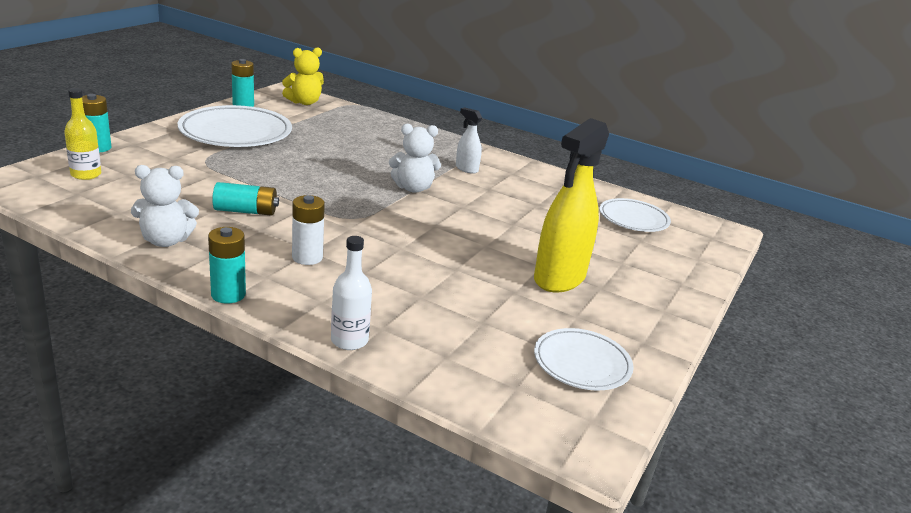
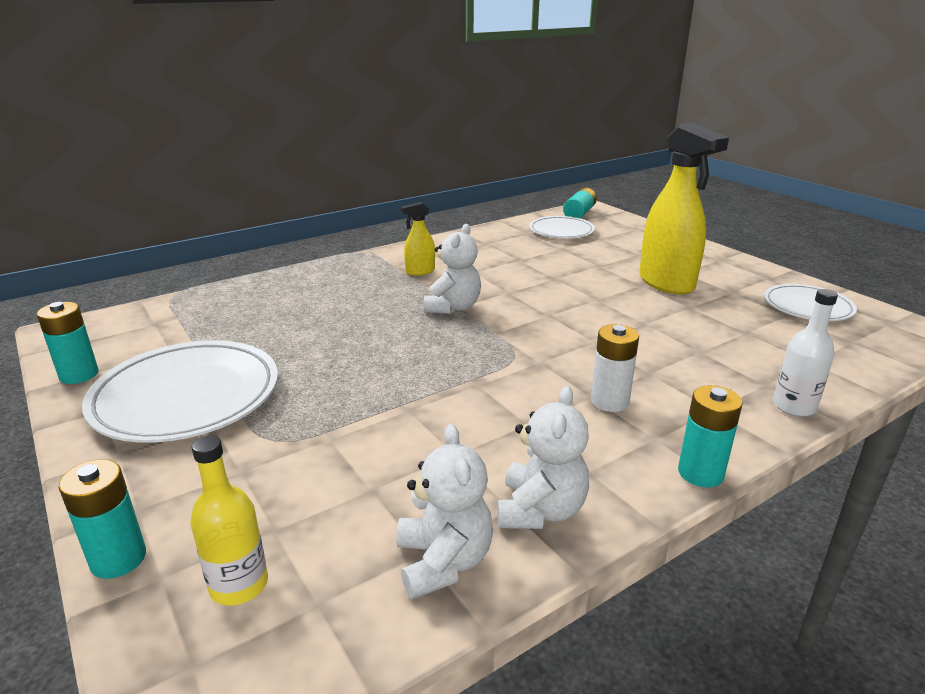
camera: 60 degrees left, 0 degrees up
turquoise battery [212,182,279,216] -> turquoise battery moved to [563,188,597,218]
yellow teddy bear [282,47,324,105] -> none
white spray bottle [456,107,482,174] -> yellow spray bottle [401,202,435,276]
none -> white teddy bear [396,424,493,599]

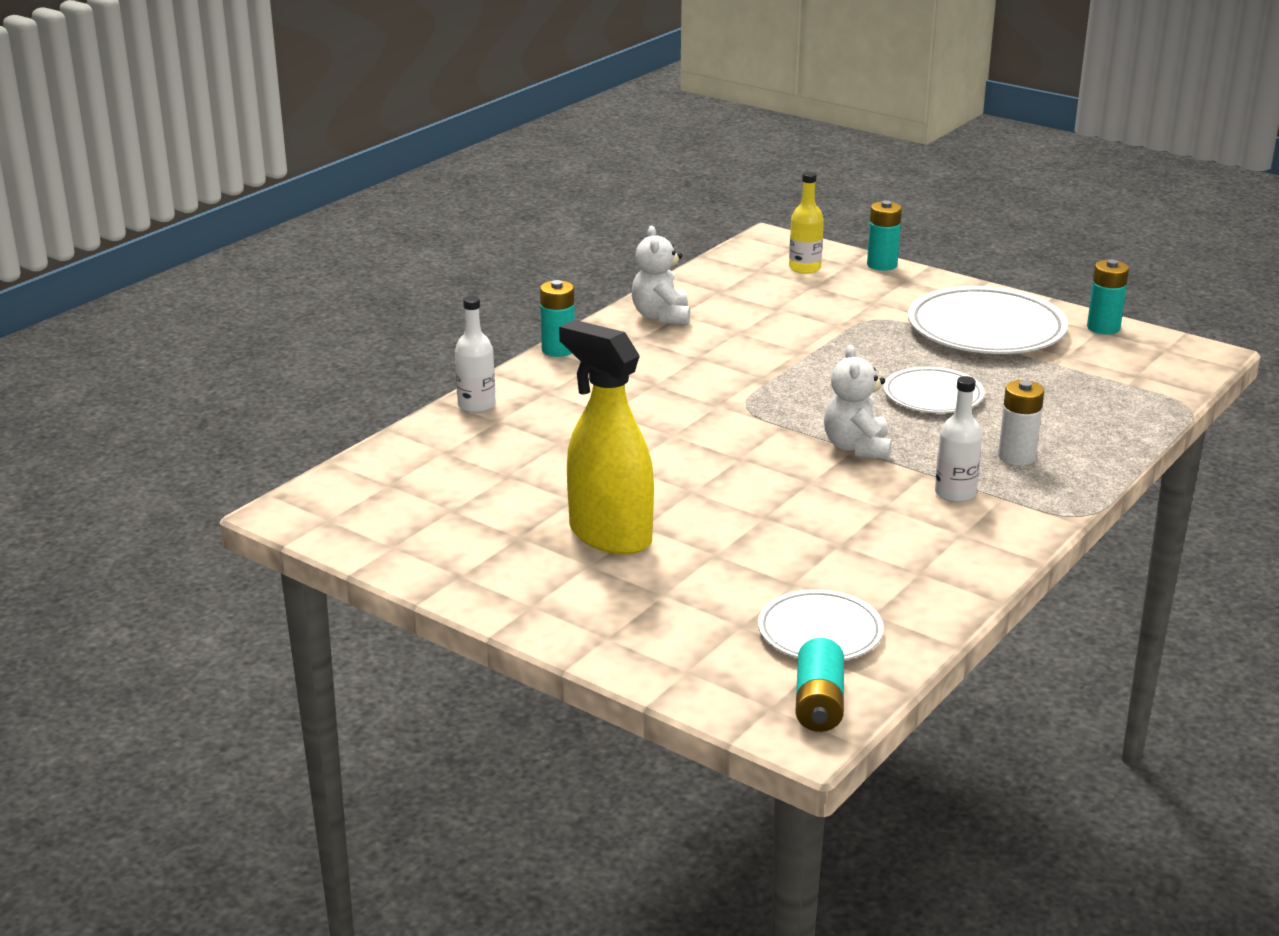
camera: 160 degrees right, 0 degrees up
white teddy bear [396,424,493,599] -> none
yellow spray bottle [401,202,435,276] -> white bottle [935,376,982,502]
white battery [591,324,639,412] -> white battery moved to [998,380,1044,465]
white plate [764,284,857,321] -> white plate moved to [883,367,985,413]

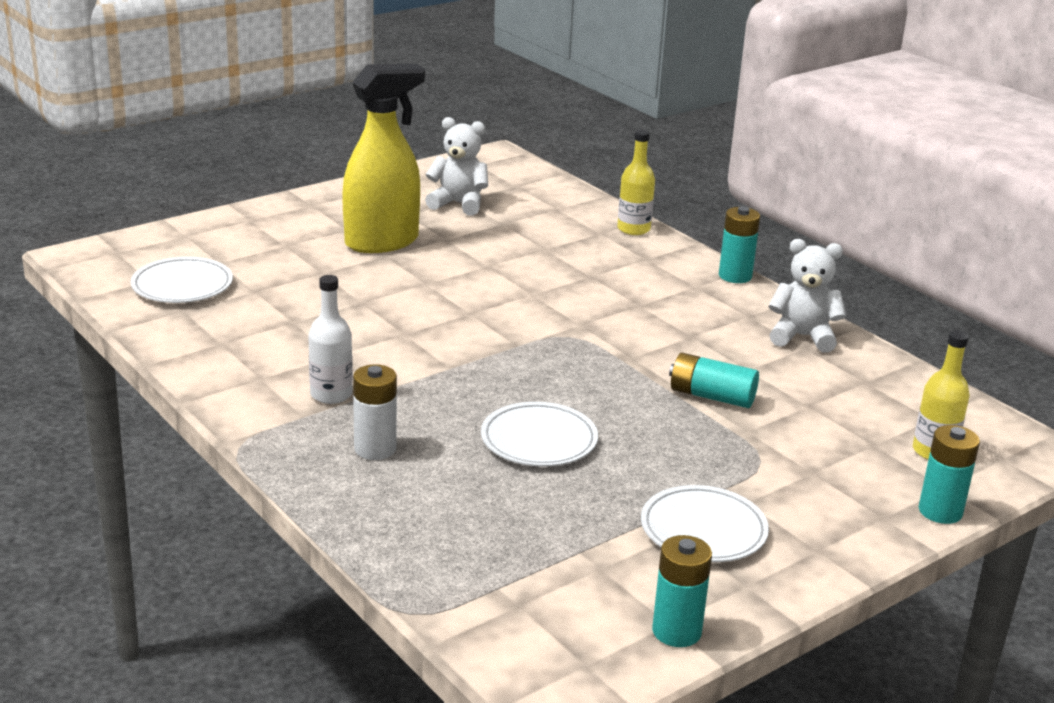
camera: 105 degrees right, 0 degrees up
white bottle [455,296,496,413] -> yellow bottle [617,130,655,235]
turquoise battery [795,638,844,732] -> turquoise battery moved to [669,353,759,408]
white teddy bear [824,345,891,460] -> white teddy bear moved to [425,117,488,216]
white plate [908,286,1068,354] -> white plate [641,485,769,562], size x0.59

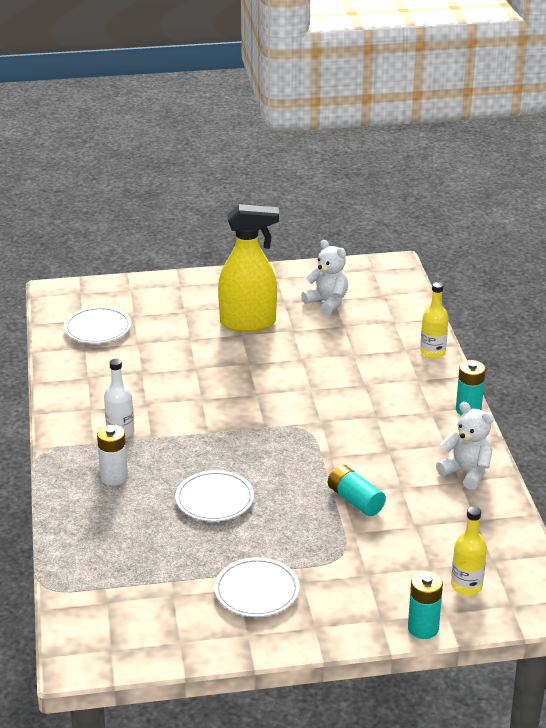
camera: 30 degrees right, 5 degrees up
turquoise battery [652,535,712,647] -> none

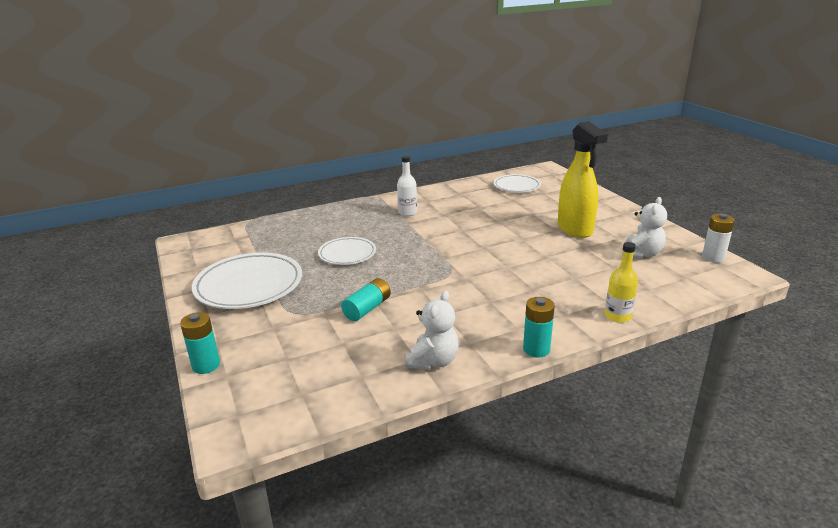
camera: 75 degrees right, 5 degrees down
white battery [97,425,128,485] -> white battery moved to [702,214,735,263]
white plate [214,557,300,617] -> white plate [192,252,302,309], size x1.70
yellow bottle [451,506,487,595] -> none

